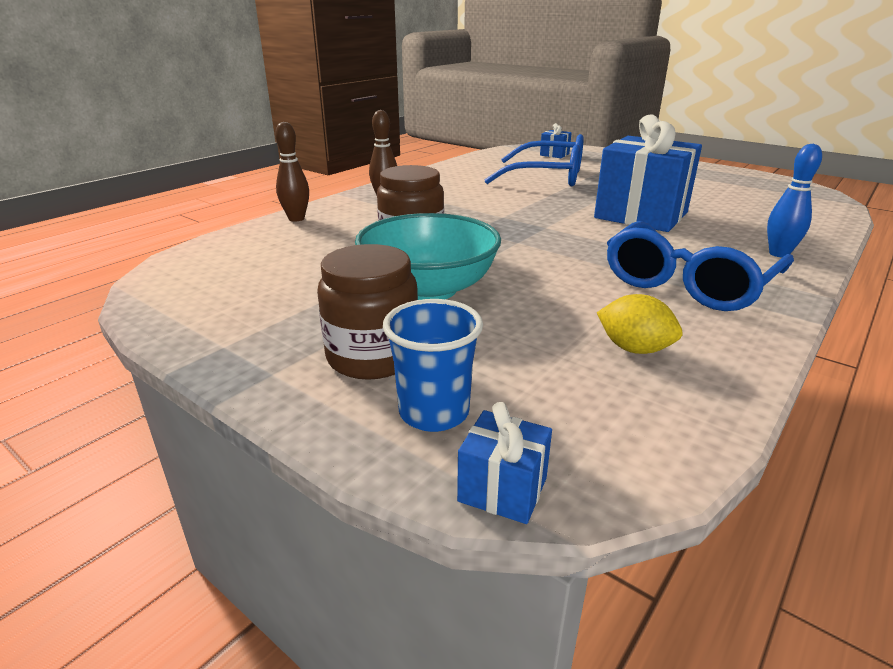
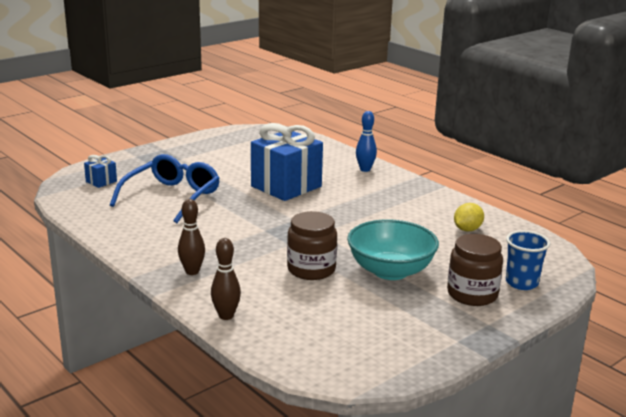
camera: 80 degrees left, 5 degrees down
blue gift [457,402,552,524] -> none
blue glasses [607,221,794,311] -> none

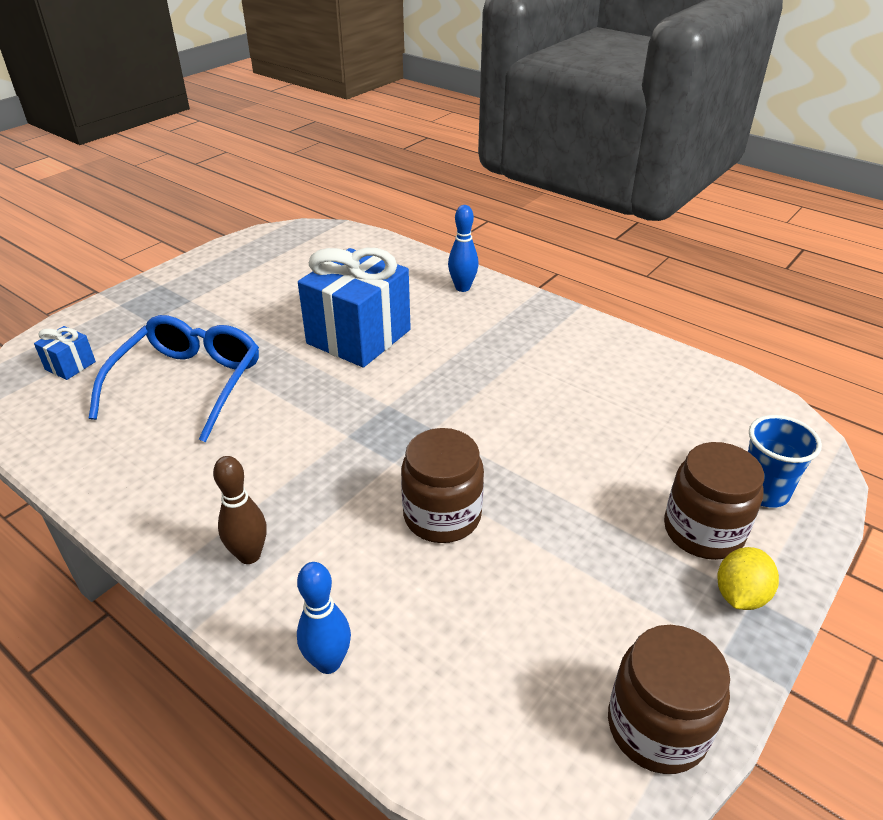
camera: 10 degrees left, 15 degrees up
brown bowling pin [211,238,241,320] -> blue bowling pin [297,562,351,674]
turquoise bowl [347,219,439,280] -> none
yellow lemon [454,203,484,231] -> yellow lemon moved to [717,547,779,610]
none -> brown jar [608,625,730,774]

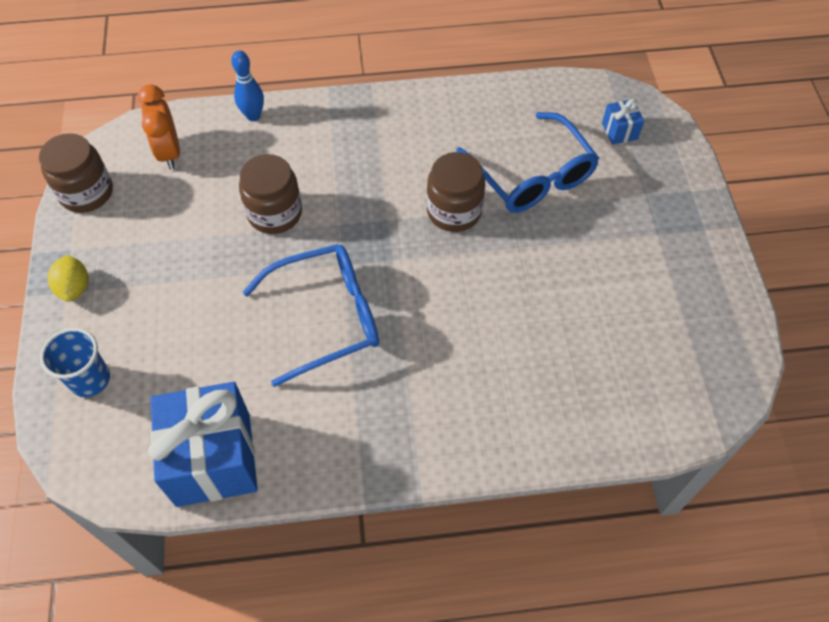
camera: 135 degrees right, 20 degrees up
brown bowling pin [213,456,267,564] -> none
blue gift [298,248,411,368] -> blue gift moved to [148,382,258,507]
blue bowling pin [448,205,479,292] -> none
brown jar [664,442,764,560] -> brown jar moved to [427,152,485,232]
none -> orange clock [137,85,180,170]
none -> blue glasses [243,244,379,387]

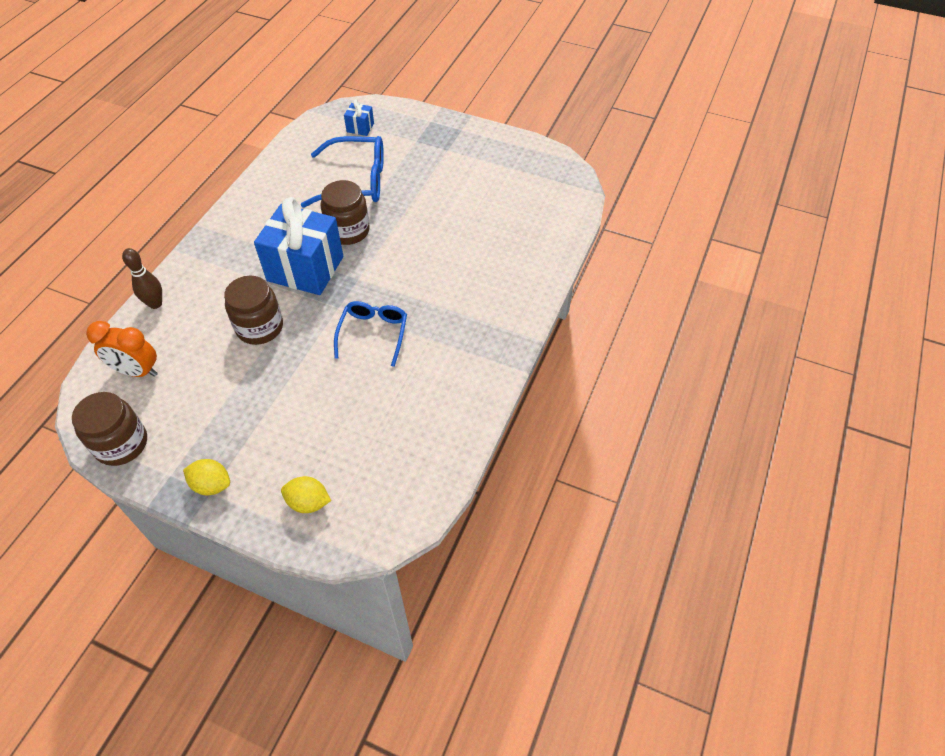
camera: 60 degrees left, 5 degrees down
blue cup [40,328,110,397] -> yellow lemon [281,476,331,513]
blue gift [148,382,258,507] -> blue gift moved to [254,197,343,295]
blue bowling pin [231,50,264,121] -> brown bowling pin [122,248,162,309]
blue glasses [243,244,379,387] -> blue glasses [334,301,407,367], size x0.65

